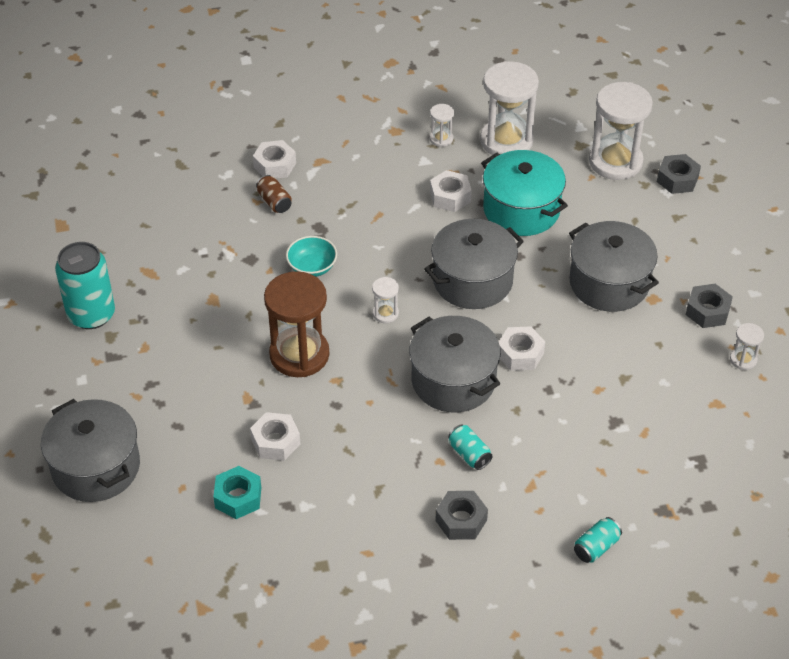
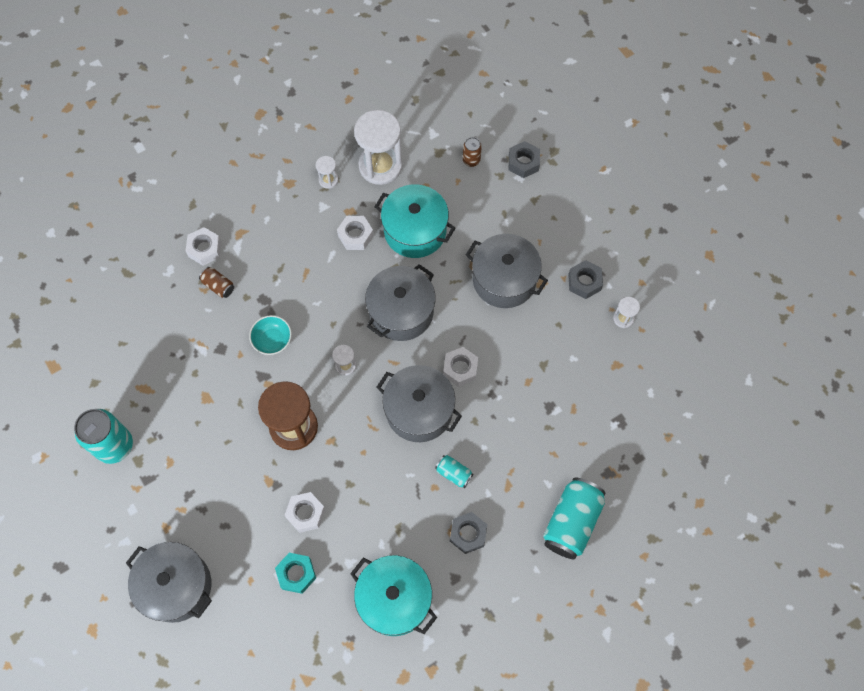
camera: 20 degrees left, 20 degrees up
turquoise can [574,517,622,563] -> turquoise can [543,478,606,559], size x2.02
white hourglass [589,82,653,180] -> brown can [463,137,482,167]
none -> turquoise pot [350,555,437,636]

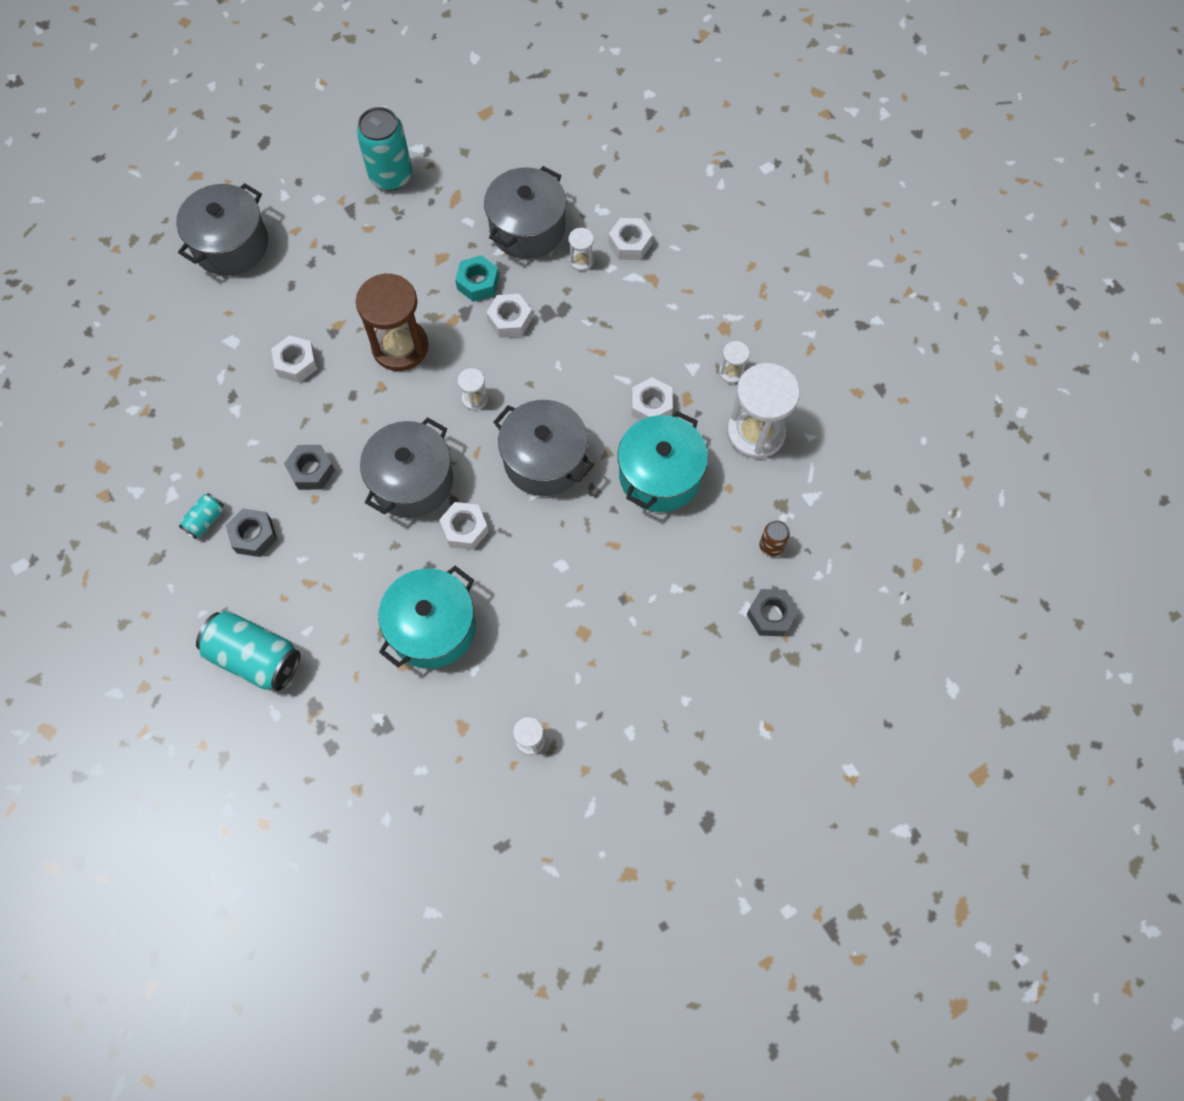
camera: 90 degrees right, 0 degrees up
brown can [199,267,234,298] -> white hourglass [569,228,594,271]
turquoise bowl [249,315,292,355] -> white nut [486,294,532,338]
turquoise nut [275,553,316,594] -> turquoise nut moved to [455,255,499,302]
turquoise pot [350,555,437,636] -> turquoise pot moved to [378,566,475,669]
turquoise can [435,455,474,488] -> turquoise can moved to [179,493,224,539]
grey pot [466,234,548,308] -> grey pot moved to [484,166,567,259]
grey nut [568,260,603,299] -> grey nut moved to [284,445,335,490]

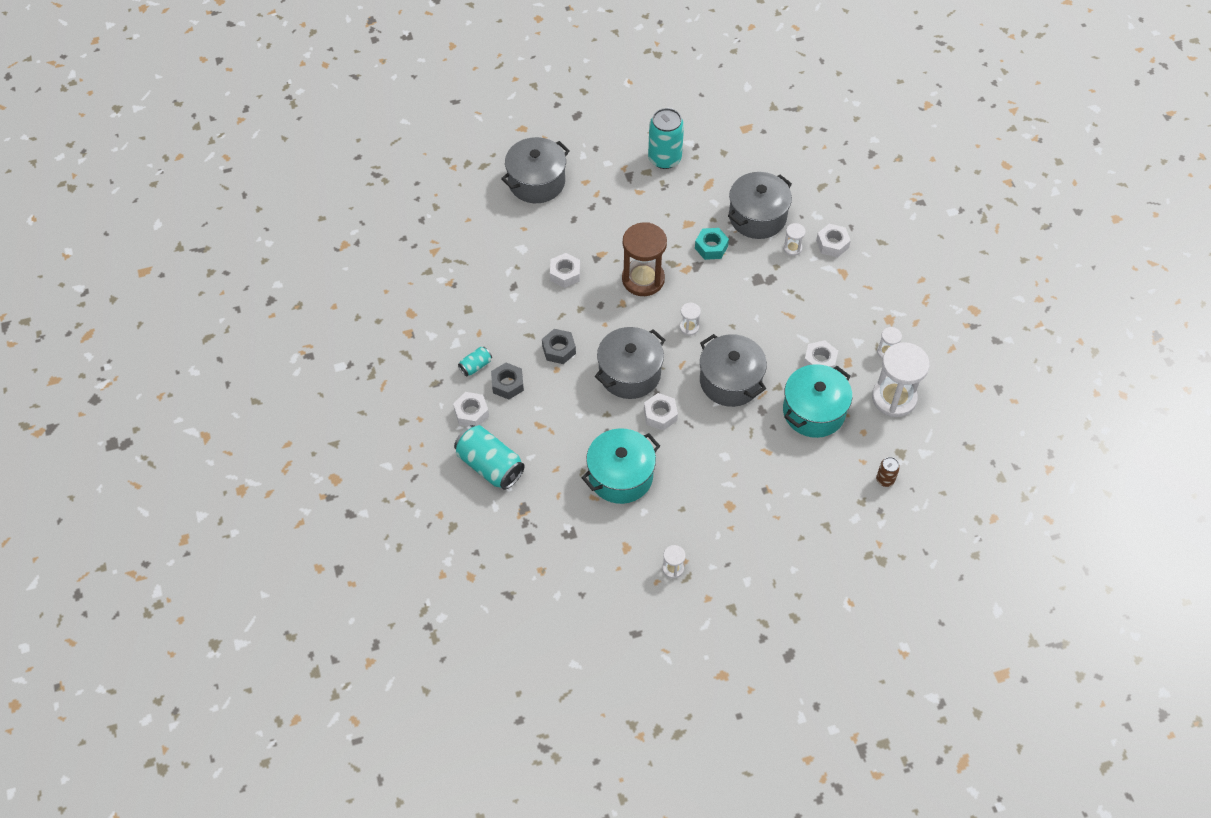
camera: 15 degrees right, 10 degrees down
white nut [486,294,532,338] -> white nut moved to [453,392,489,427]
grey nut [747,589,799,636] -> none

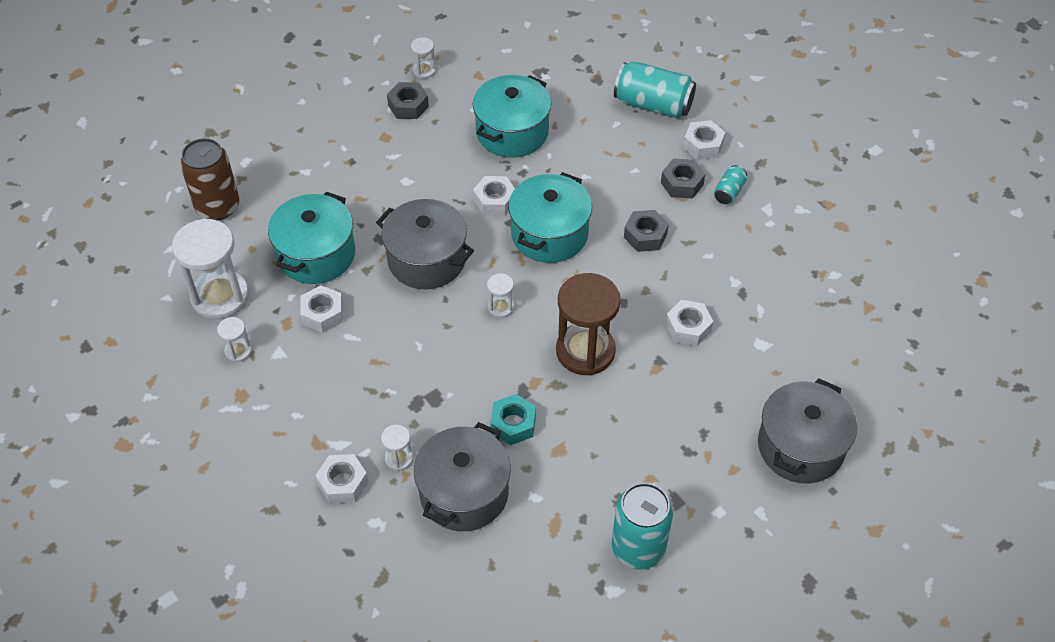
camera: 160 degrees right, 5 degrees down
grey pot [595,327,665,399] -> turquoise pot [508,172,592,263]
brown can [876,457,900,487] -> brown can [180,138,239,220], size x2.02
none -> grey nut [387,82,429,119]

